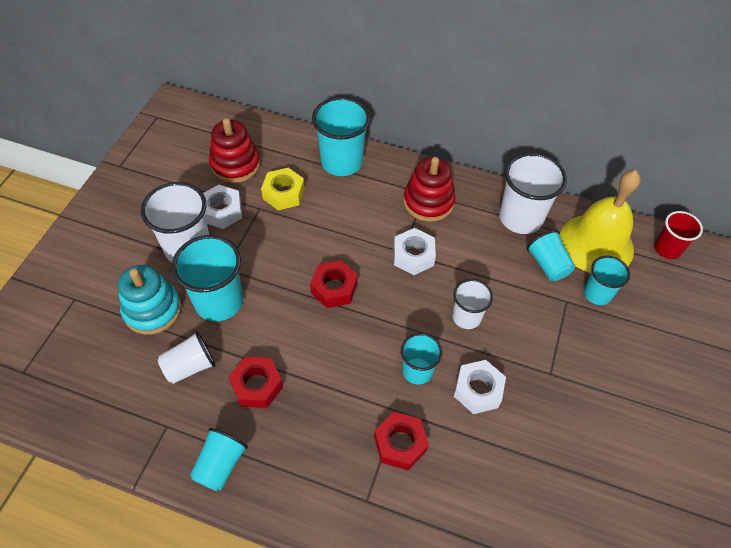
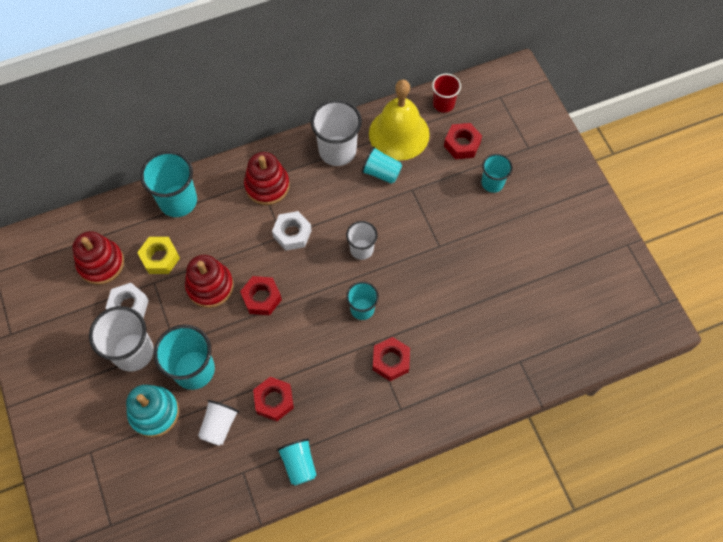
camera: 40 degrees left, 10 degrees up
white nut [454,360,506,414] -> none
turquoise cup [584,256,630,305] -> turquoise cup moved to [481,154,513,193]
none -> red stacking toy [185,255,234,308]
none -> red nut [444,123,482,159]

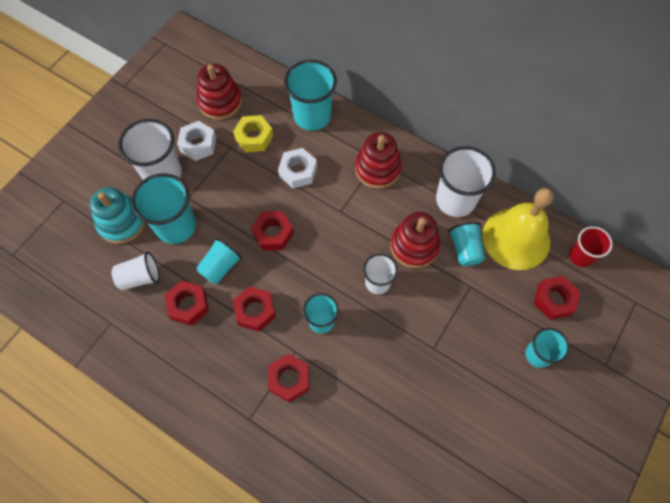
camera: 55 degrees right, 0 degrees up
red stacking toy [185,255,234,308] -> red stacking toy moved to [390,212,440,268]
white nut [272,211,312,251] -> white nut moved to [278,148,317,188]
turquoise cup [277,439,317,486] -> turquoise cup moved to [196,238,242,284]
none -> red nut [233,286,276,332]

